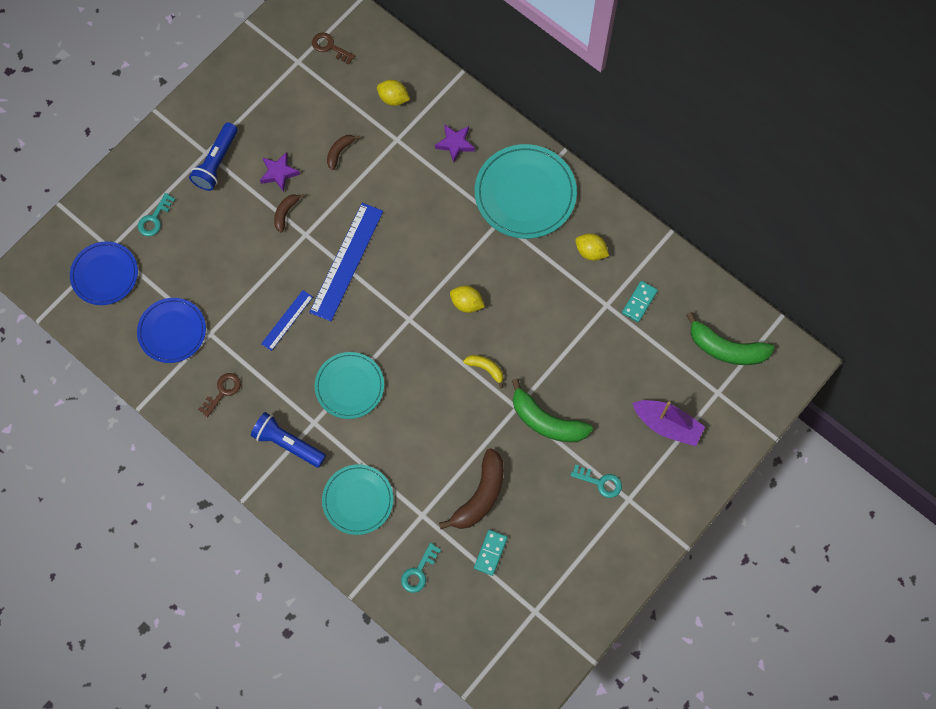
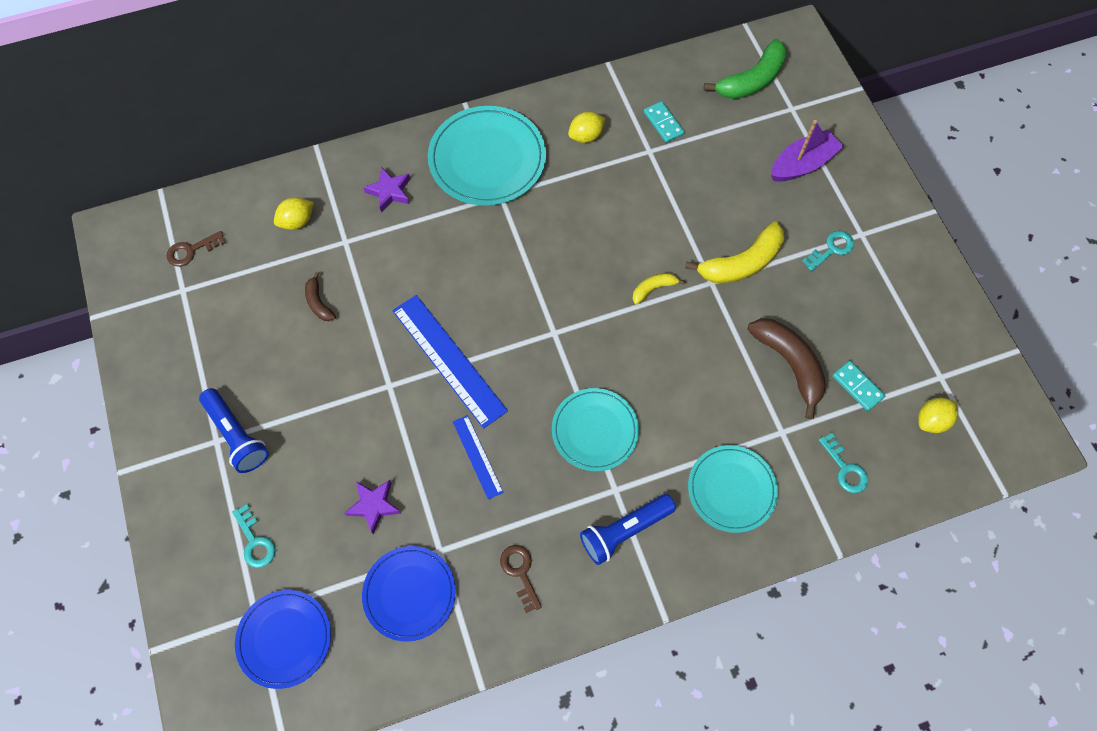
camera: 60 degrees left, 5 degrees down
purple star [260,152,300,192] -> purple star moved to [345,480,401,534]
brown banana [274,194,305,233] -> none
yellow lemon [450,286,485,313] -> yellow lemon moved to [918,398,958,433]
green banana [512,379,593,442] -> yellow banana [685,222,784,283]

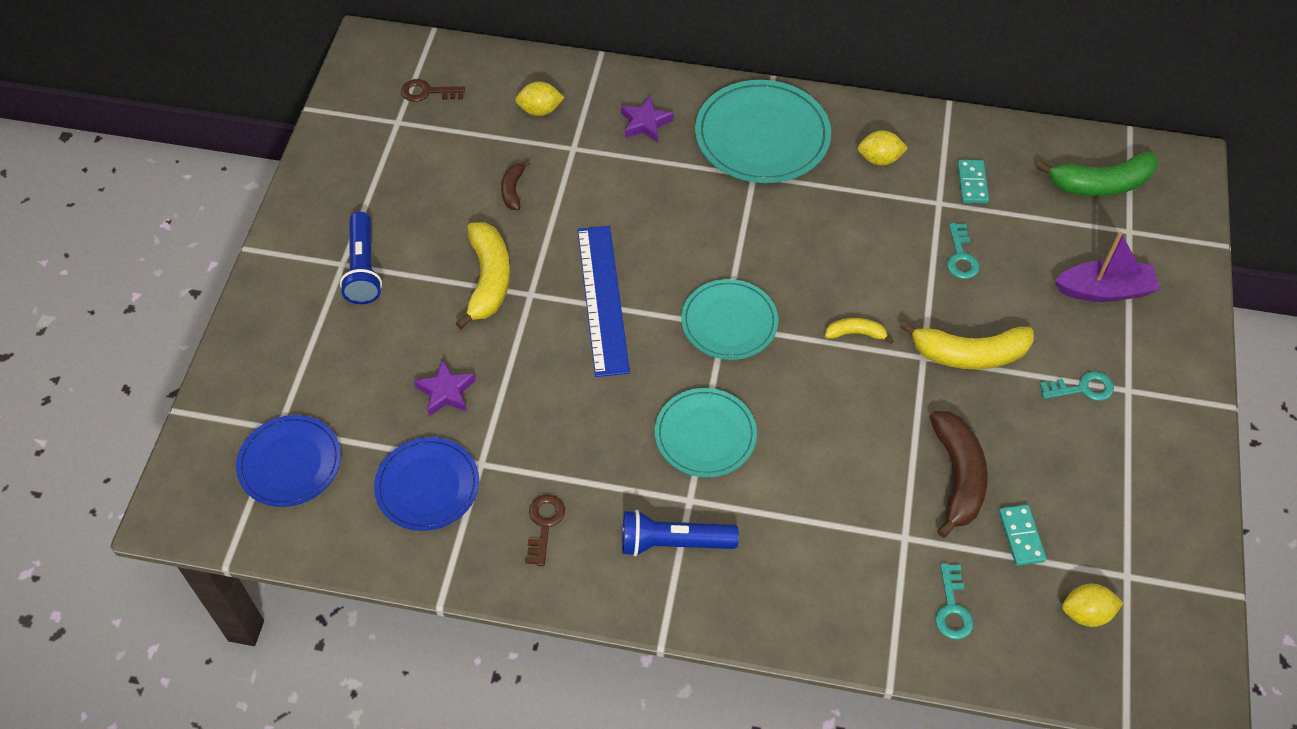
camera: 30 degrees right, 10 degrees down
turquoise key [232,504,276,568] -> turquoise key moved to [947,223,980,279]
blue ruler [453,415,504,500] -> none
turquoise plate [688,445,778,533] -> turquoise plate moved to [681,279,778,360]
none -> yellow banana [456,222,510,329]

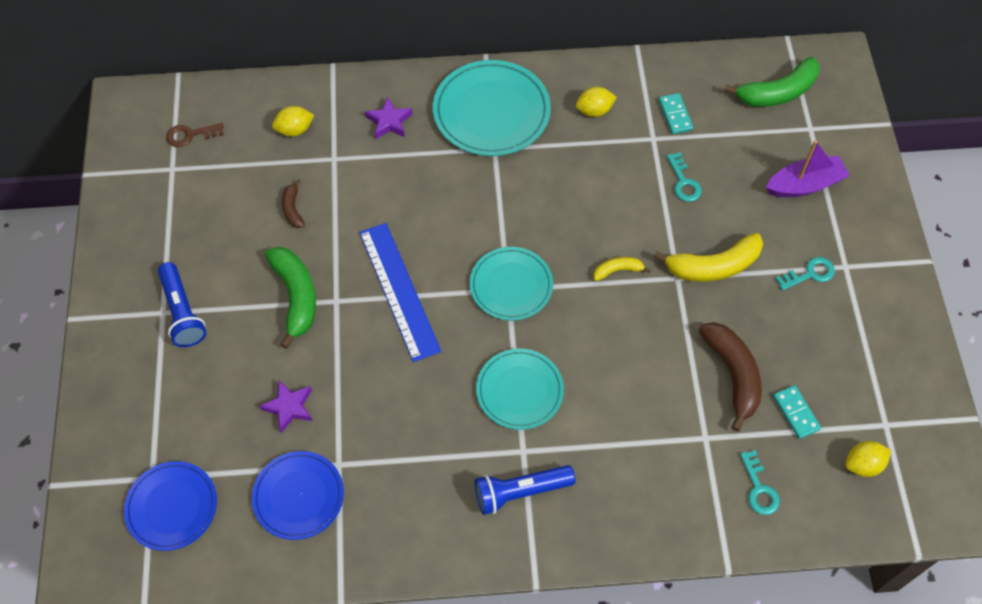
camera: 15 degrees left, 5 degrees up
yellow banana [456,222,510,329] -> green banana [265,247,316,349]
brown key [525,494,565,566] -> none

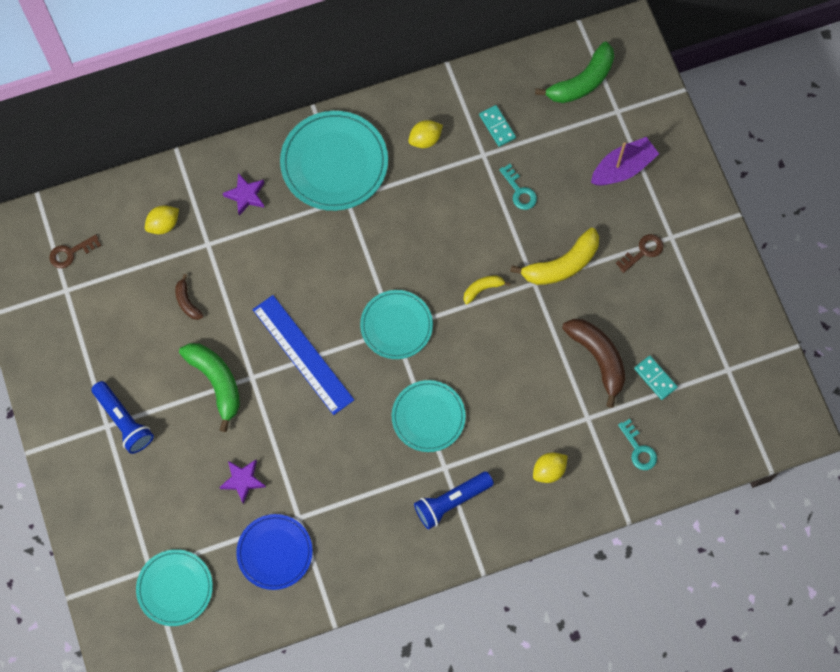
camera: 15 degrees left, 10 degrees up
blue plate [124,461,217,551] -> turquoise plate [136,549,213,626]
turquoise key [776,257,835,290] -> brown key [616,234,663,273]
yellow lemon [845,441,891,477] -> yellow lemon moved to [533,452,568,483]

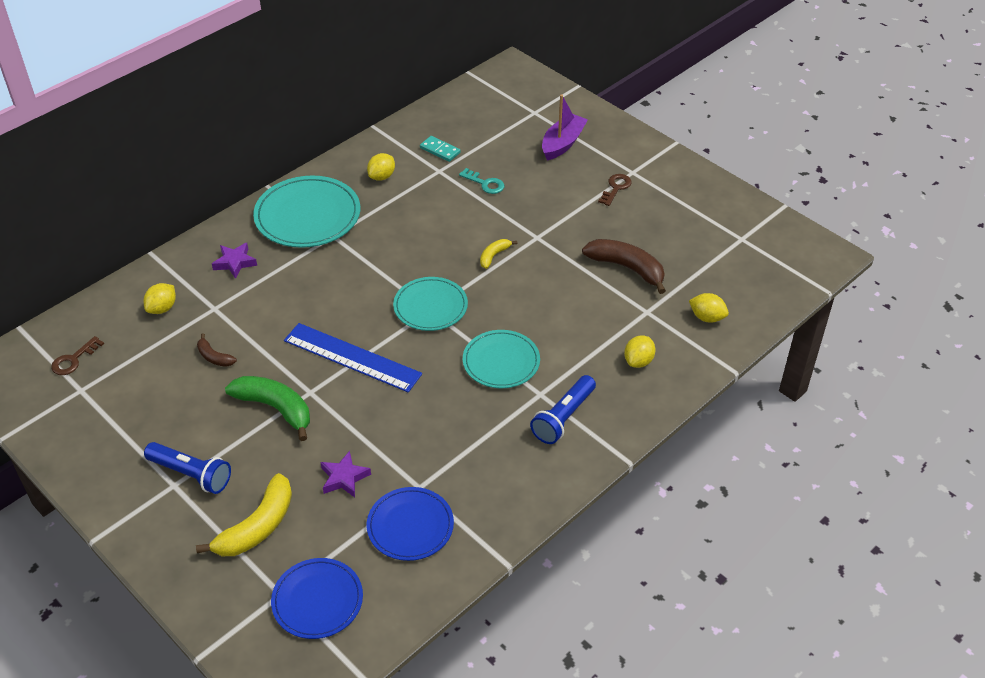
camera: 25 degrees left, 25 degrees down
turquoise plate [136,549,213,626] -> blue plate [271,558,363,639]
yellow banana [510,228,599,285] -> yellow banana moved to [196,473,292,556]
green banana [535,42,614,103] -> none
turquoise key [618,419,657,470] -> yellow lemon [689,293,729,323]
turquoise domino [634,356,678,400] -> none

